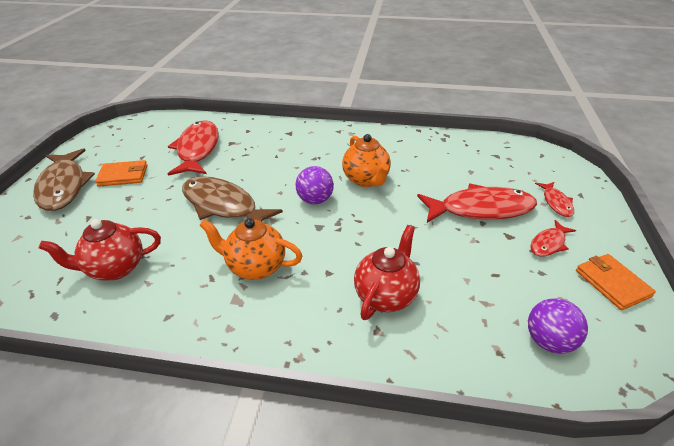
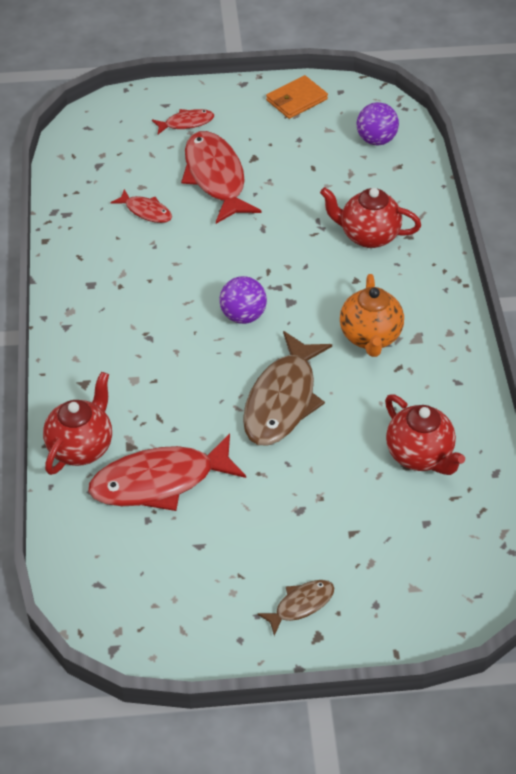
camera: 105 degrees left, 10 degrees up
brown fish [33,148,95,211] -> brown fish [257,580,334,636], size x0.50
orange wallet [95,160,147,187] -> none
orange teapot [342,134,391,187] -> none
red fish [530,220,576,257] -> red fish moved to [110,189,172,223]
none -> red teapot [43,372,112,475]

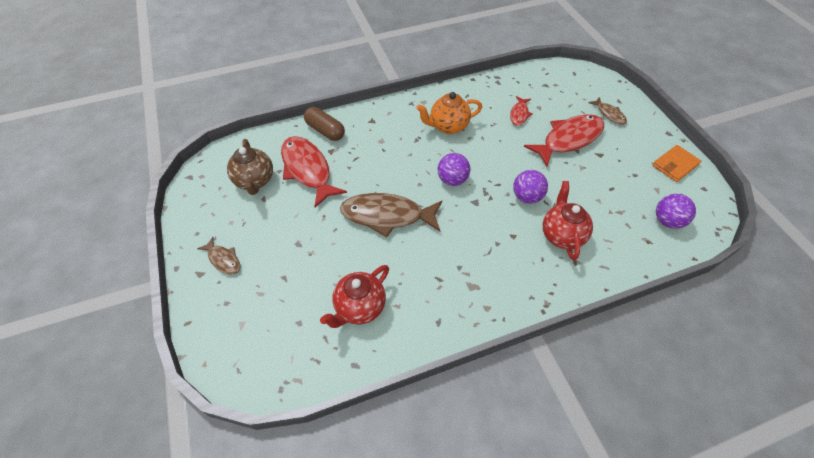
camera: 75 degrees right, 5 degrees up
red teapot [43,372,112,475] -> brown capsule [304,107,345,141]
red fish [152,109,214,134] -> brown fish [588,97,627,125]
orange wallet [266,75,328,119] -> orange wallet turned 75 degrees counterclockwise [652,145,701,182]
orange teapot [340,274,404,357] -> orange teapot moved to [416,92,482,134]
none -> brown teapot [227,139,273,195]
none -> purple ball [513,170,548,204]

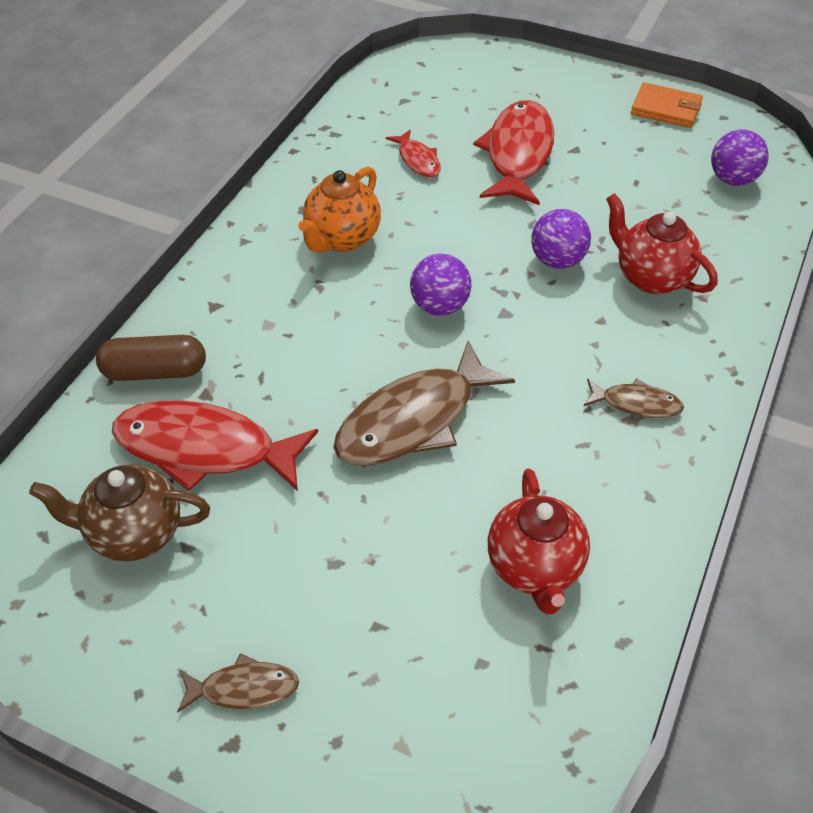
camera: 45 degrees left, 5 degrees down
brown teapot [227,139,273,195] -> brown teapot turned 150 degrees clockwise [29,464,210,561]
brown fish [588,97,627,125] -> brown fish moved to [583,379,684,418]
orange wallet [652,145,701,182] -> orange wallet turned 75 degrees counterclockwise [631,83,703,128]

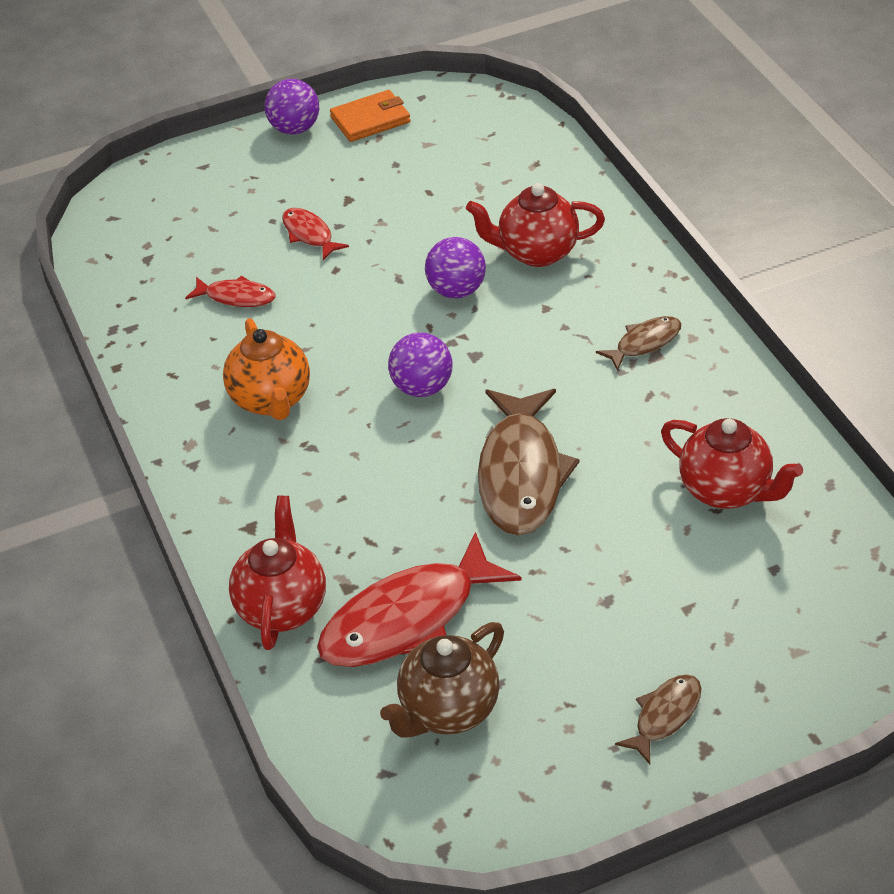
camera: 45 degrees left, 5 degrees down
brown capsule [96,335,206,381] -> red teapot [229,496,326,650]
red fish [473,100,554,205] -> red fish [282,208,349,260], size x0.50
purple ball [711,129,769,186] -> purple ball moved to [264,79,319,134]

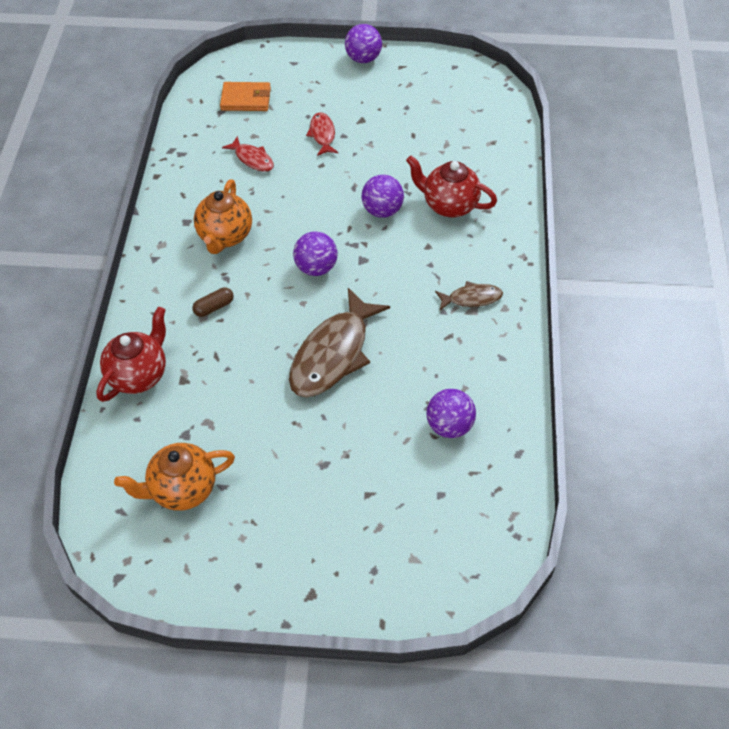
camera: 25 degrees right, 10 degrees up
red fish [317,532,522,667] -> none
orange wallet [330,90,410,142] -> orange wallet moved to [220,82,271,111]
brown teapot [380,622,504,738] -> orange teapot [114,443,235,511]
brown fish [615,674,701,764] -> none
red teapot [661,418,803,509] -> purple ball [427,389,476,438]
none -> brown capsule [192,288,234,317]

